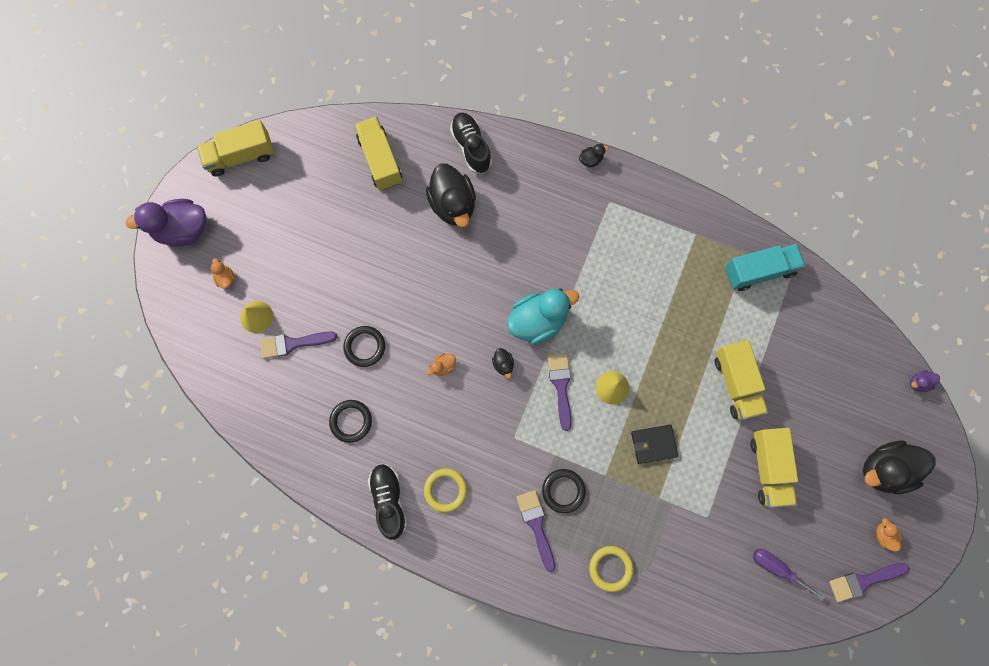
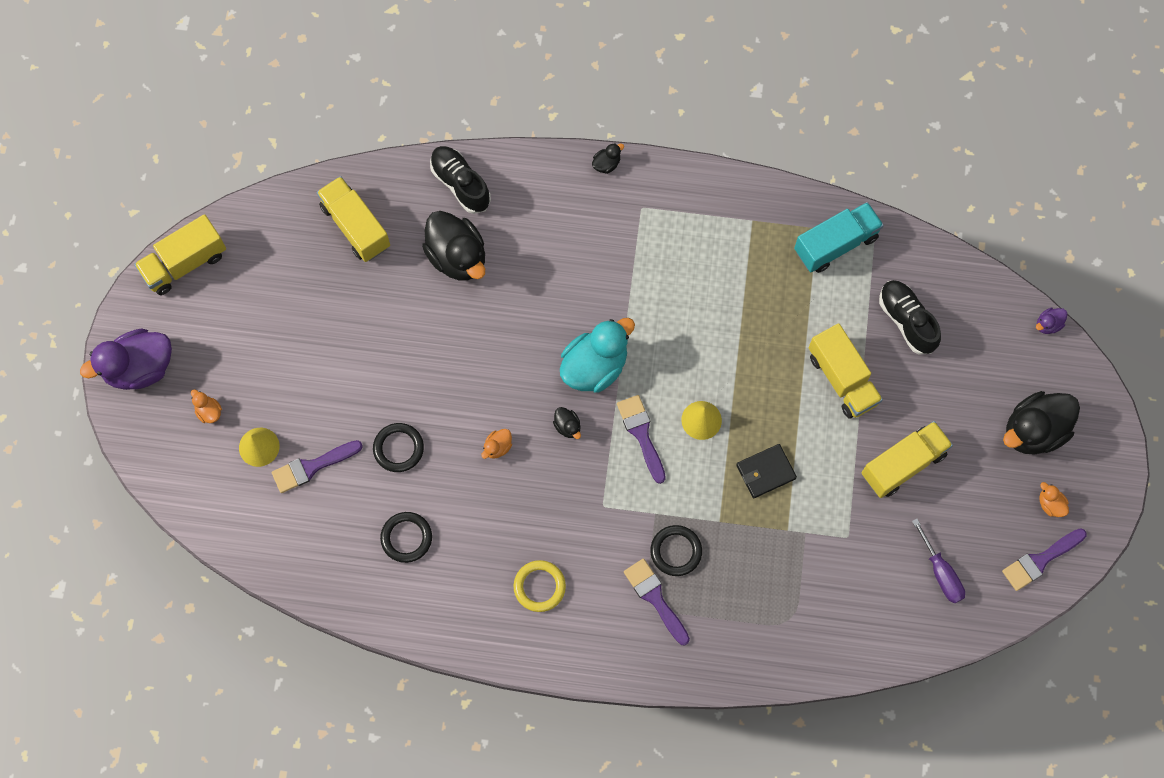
camera: 15 degrees left, 5 degrees down
black shoe [368,464,407,540] -> black shoe moved to [879,280,941,354]
yellow ring [589,546,634,592] -> none
yellow truck [751,428,798,508] -> yellow truck turned 105 degrees counterclockwise [861,421,953,498]
purple screwdriver [753,549,825,601] -> purple screwdriver turned 135 degrees counterclockwise [912,519,965,603]

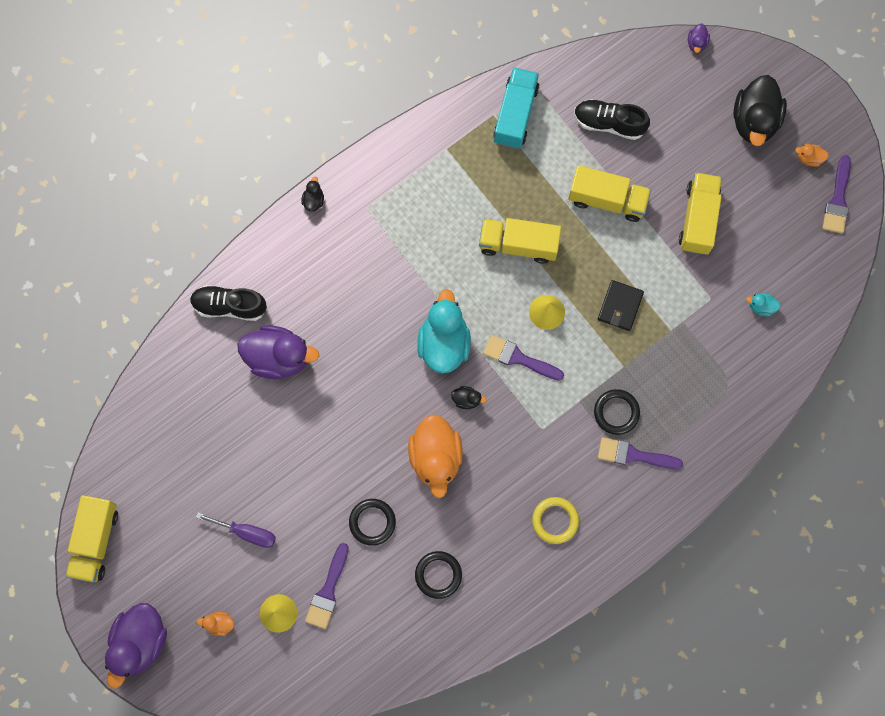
camera: 45 degrees left, 5 degrees up
yellow truck [317,176,390,262] -> yellow truck moved to [479,218,561,264]
black duck [422,211,485,281] -> purple duck [237,325,319,379]
orange duck [481,429,512,459] -> orange duck [408,414,463,498], size x2.32
purple screwdriver [912,519,965,603] -> purple screwdriver moved to [196,513,276,548]
none -> turquoise duck [746,294,781,316]

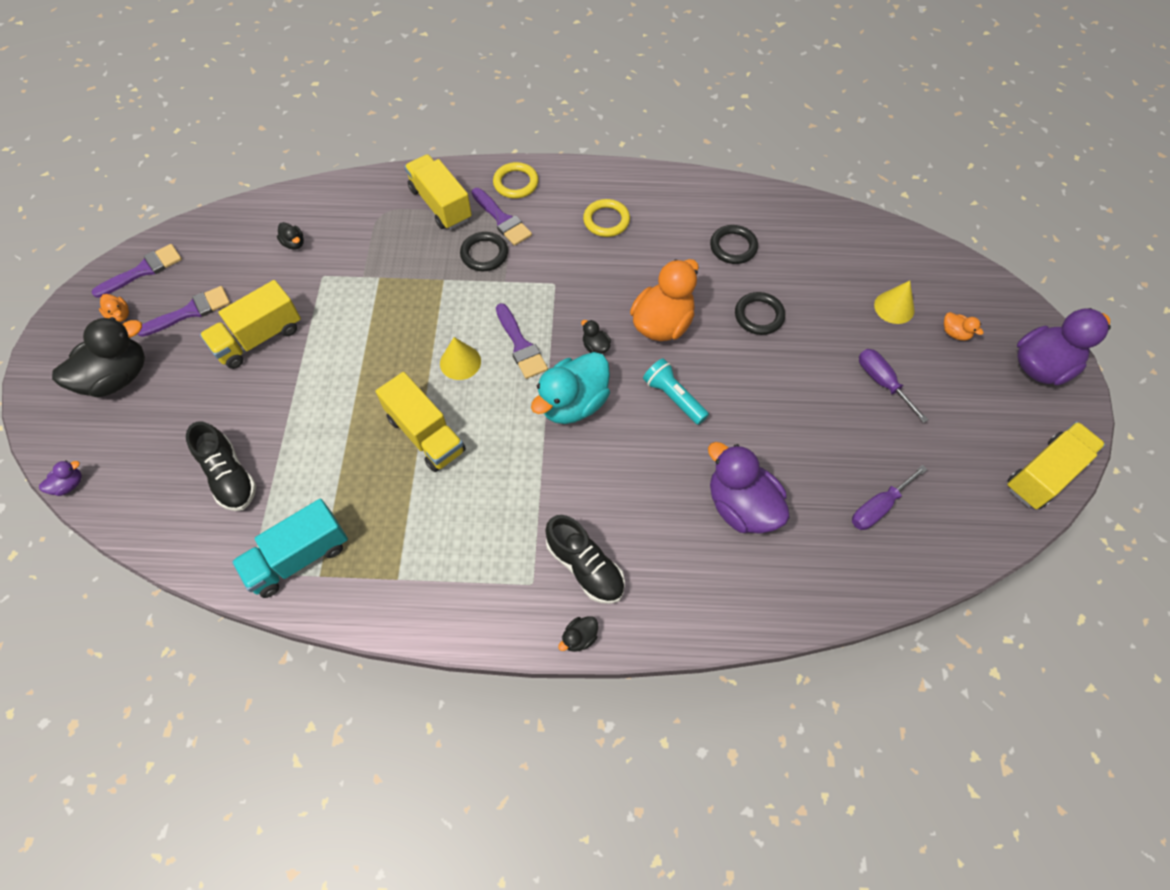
camera: 140 degrees left, 15 degrees down
black shoe [190,285,267,321] -> black shoe moved to [545,515,625,604]
purple brush [305,543,349,629] -> purple brush moved to [138,286,230,337]
yellow truck [568,165,651,222] -> yellow truck moved to [404,154,472,230]
black wallet [598,280,644,331] -> none
turquoise duck [746,294,781,316] -> black duck [277,222,304,250]
none -> yellow ring [493,162,539,198]
none -> turquoise flashlight [643,358,709,425]
none -> purple screwdriver [852,465,928,530]

